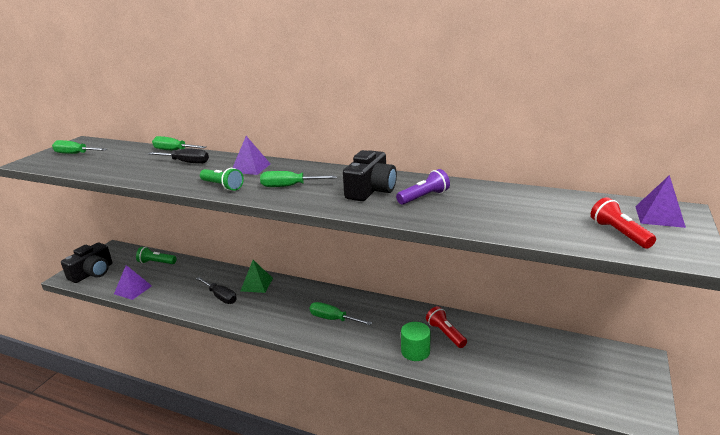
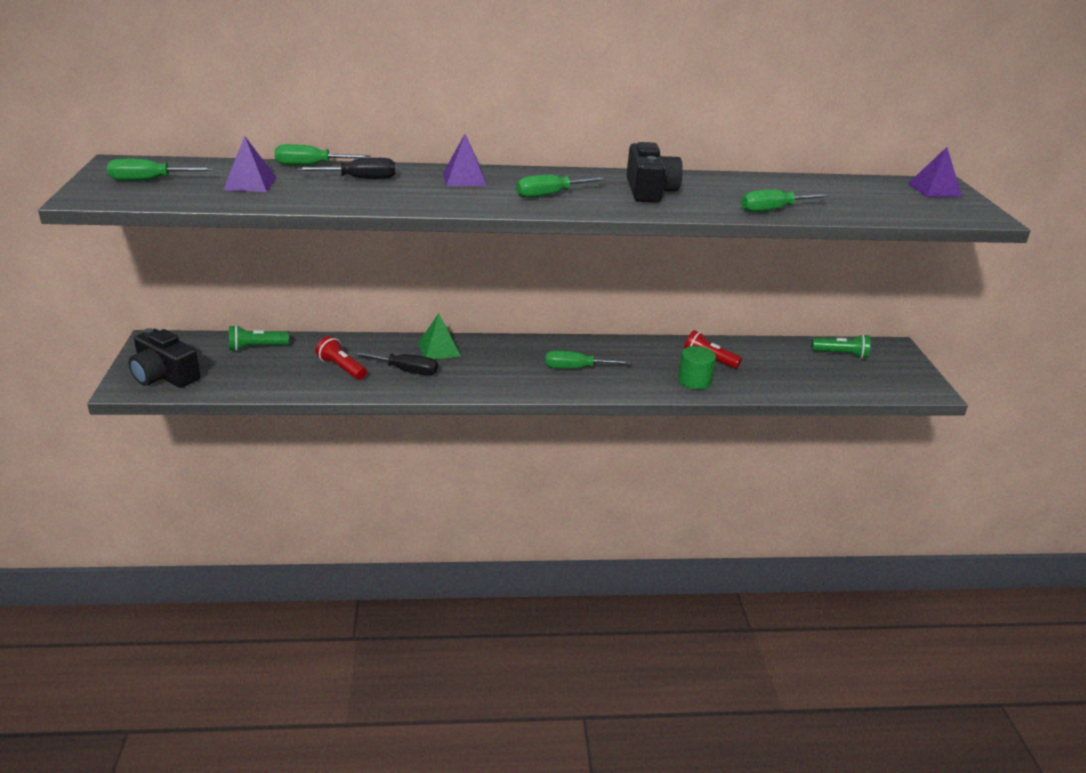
camera: 30 degrees left, 5 degrees up
black camera [61,243,112,283] -> black camera turned 120 degrees clockwise [129,328,201,388]
purple pyramid [114,265,152,300] -> purple pyramid moved to [223,136,276,192]
green flashlight [200,168,244,191] -> green flashlight moved to [812,334,871,359]
purple flashlight [396,169,450,205] -> none
red flashlight [591,197,656,248] -> red flashlight moved to [316,336,367,380]
none -> green screwdriver [741,190,828,212]

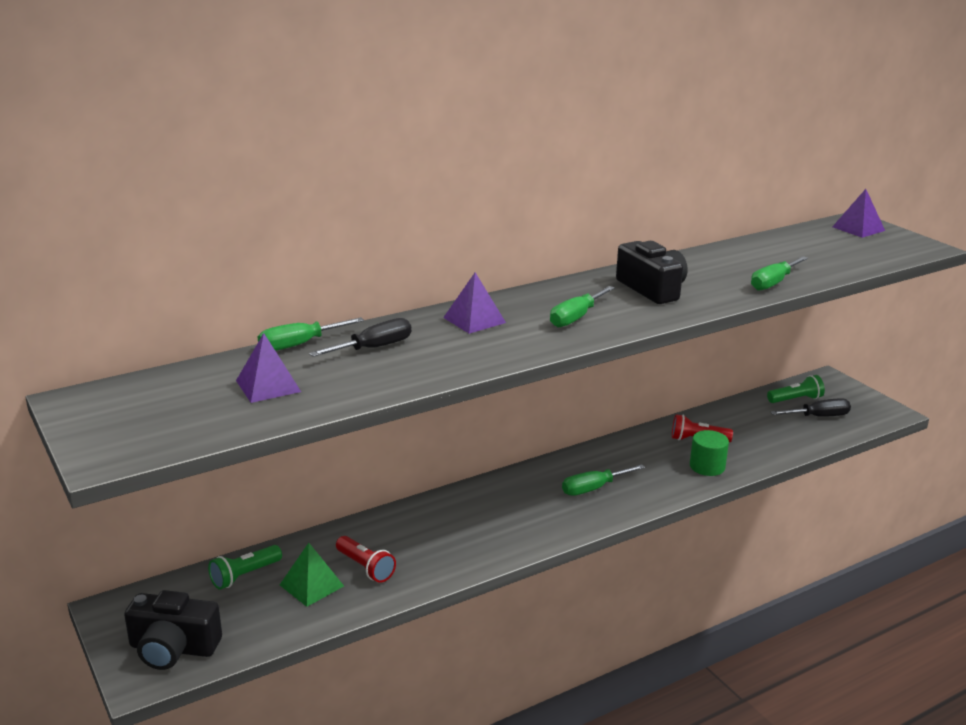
camera: 25 degrees left, 5 degrees down
green screwdriver [107,159,214,181] -> none
red flashlight [316,336,367,380] -> red flashlight turned 150 degrees counterclockwise [336,536,396,583]
black screwdriver [354,351,438,375] -> black screwdriver moved to [771,398,851,417]
green pyramid [418,313,461,359] -> green pyramid moved to [280,543,344,607]

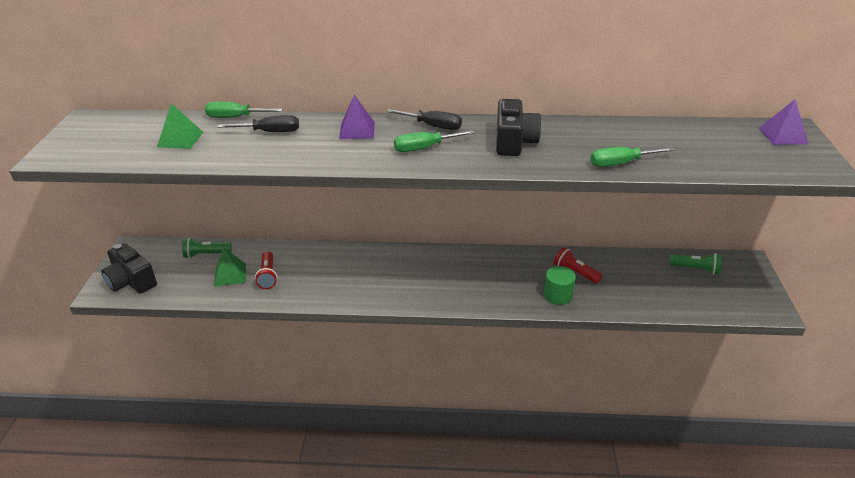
camera: 35 degrees right, 10 degrees up
purple pyramid [236,333,301,403] -> green pyramid [157,103,203,149]
green screwdriver [562,464,645,496] -> none
black screwdriver [771,398,851,417] -> black screwdriver moved to [387,109,462,130]

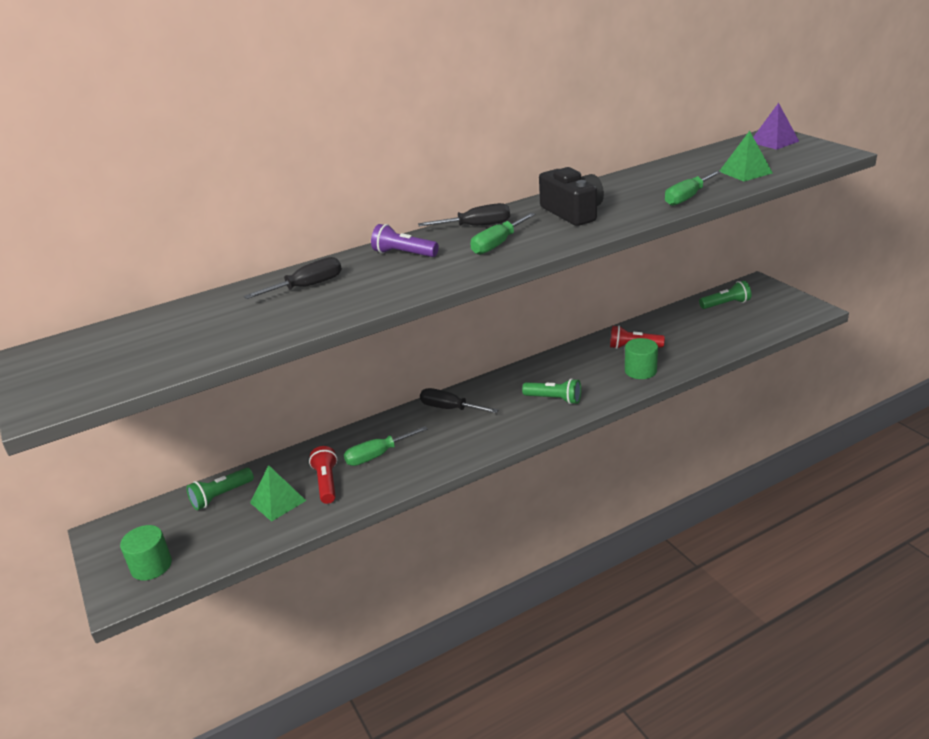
camera: 30 degrees left, 5 degrees down
black camera [101,243,157,294] -> green cylinder [120,525,172,580]
green pyramid [157,103,203,149] -> green pyramid moved to [720,131,773,181]
green screwdriver [205,102,283,118] -> green screwdriver moved to [344,426,428,466]
red flashlight [255,251,277,289] -> red flashlight turned 150 degrees counterclockwise [309,446,337,504]
purple pyramid [339,95,375,139] -> purple flashlight [371,224,439,257]
none -> black screwdriver [420,388,498,413]
none -> green flashlight [522,378,581,404]

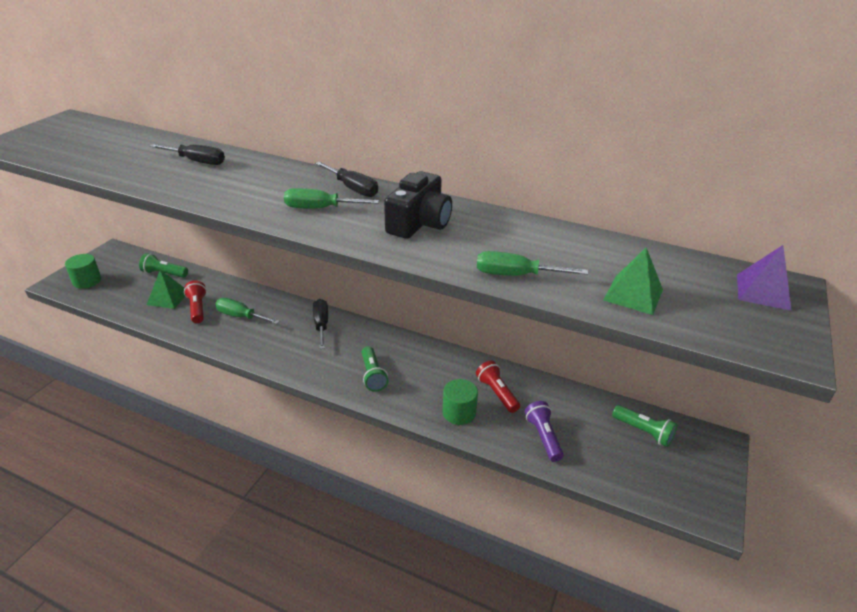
camera: 50 degrees right, 5 degrees up
red flashlight [309,446,337,504] -> red flashlight turned 60 degrees counterclockwise [184,280,207,323]
purple flashlight [371,224,439,257] -> purple flashlight moved to [525,401,564,462]

